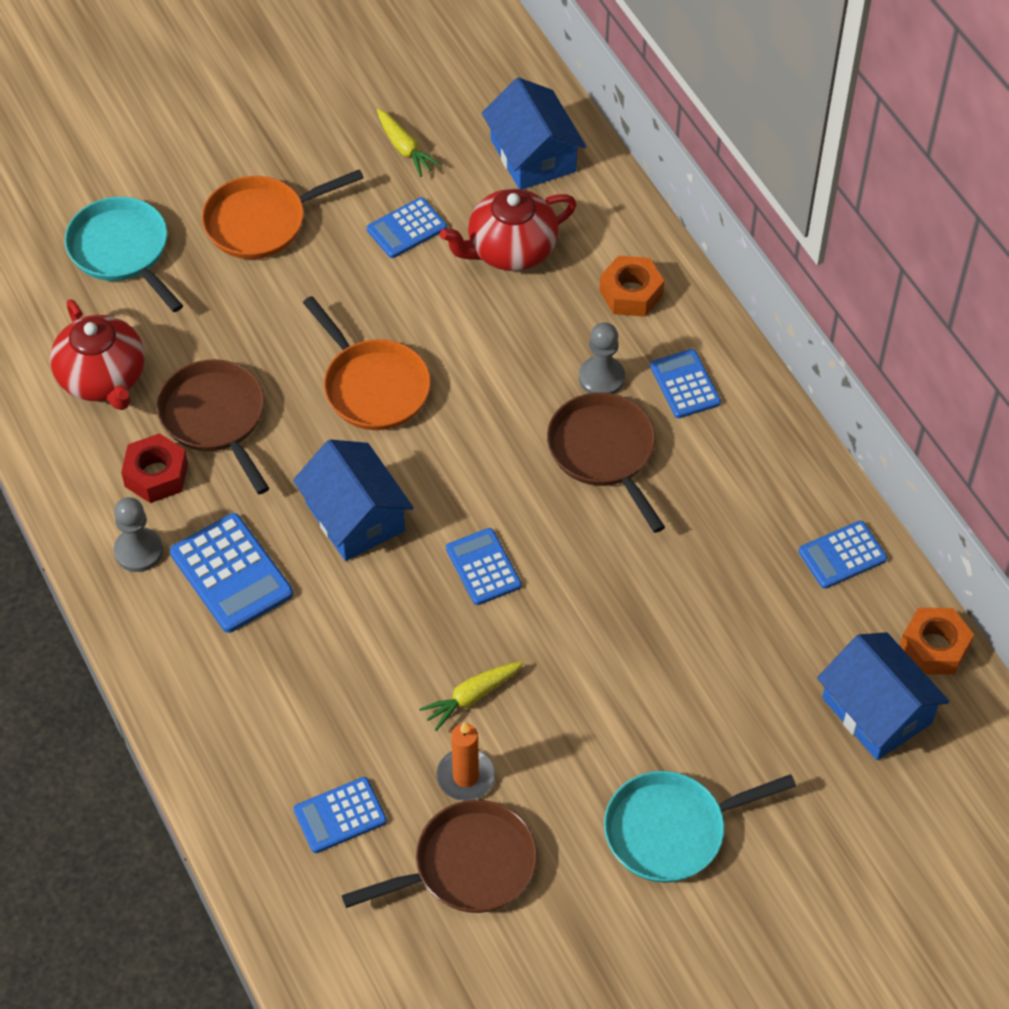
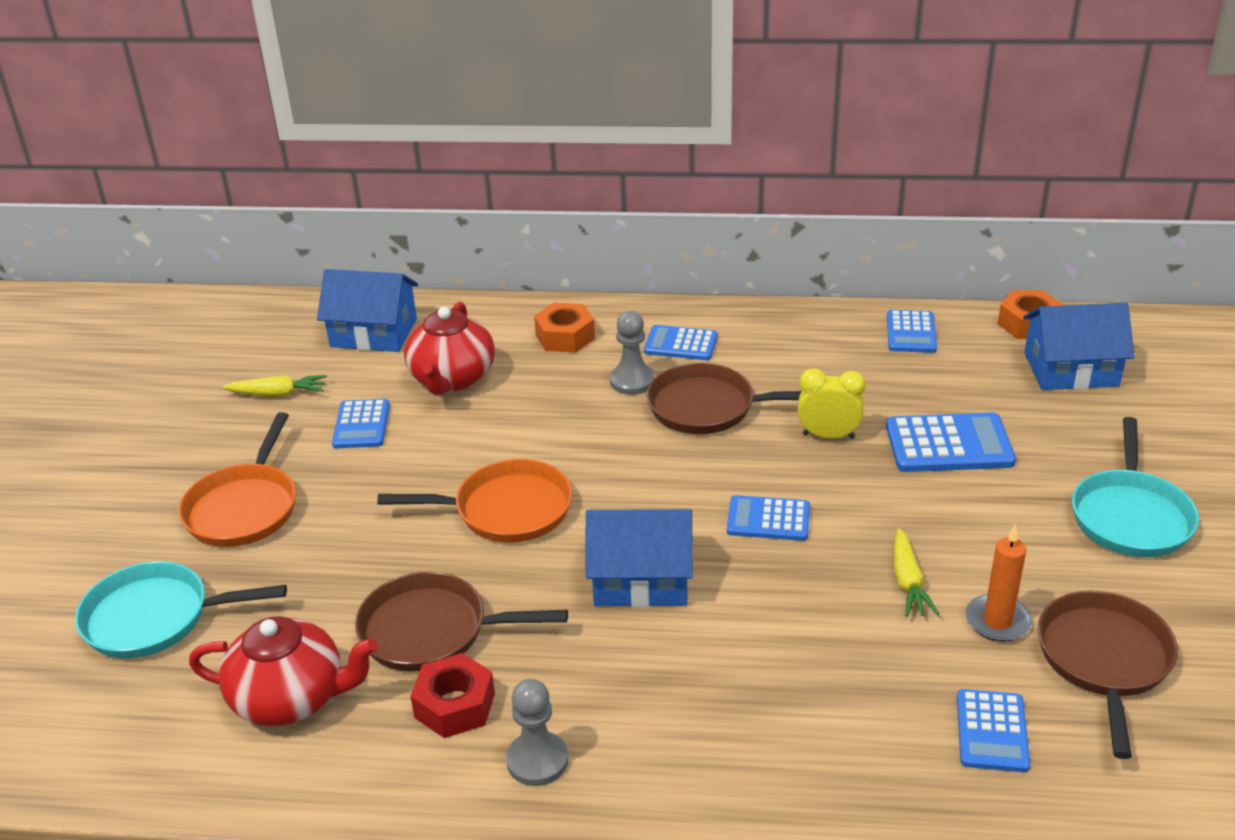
camera: 55 degrees left, 20 degrees down
blue calculator [170,513,293,633] -> blue calculator moved to [886,412,1016,472]
none -> yellow clock [798,368,866,439]

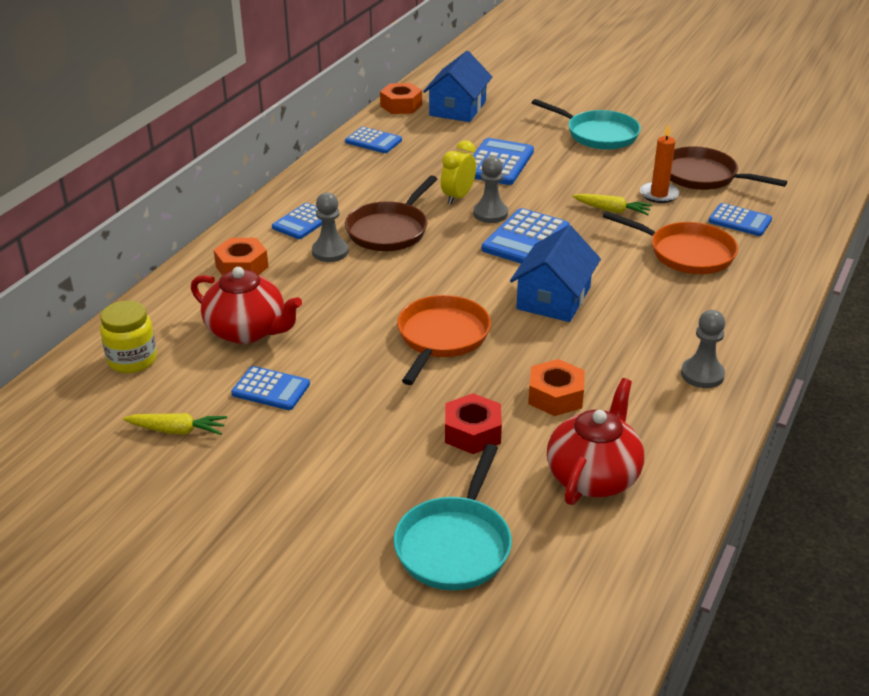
camera: 70 degrees left, 0 degrees up
orange pan [178,412,296,547] -> orange pan moved to [603,211,738,274]
yellow carrot [223,375,327,397] -> yellow carrot turned 75 degrees clockwise [123,413,227,435]
blue house [317,269,418,352] -> yellow jar [100,301,157,373]
brown pan [355,572,568,672] -> orange nut [528,359,585,416]
red nut [410,653,495,738] -> red nut moved to [445,393,502,454]
blue calculator [727,495,810,541] -> blue calculator [482,208,570,264], size x1.53
none -> grey pawn [473,156,508,223]

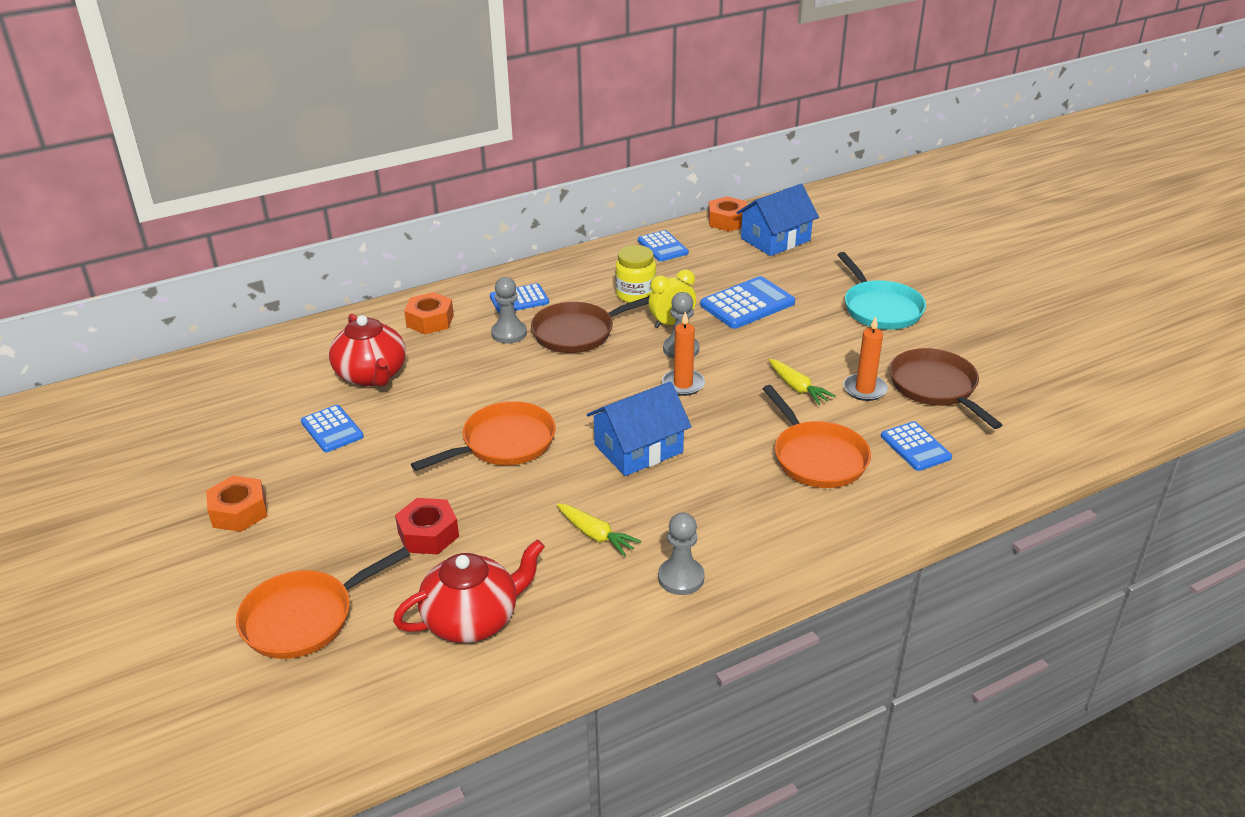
camera: 35 degrees right, 0 degrees up
yellow jar [100,301,157,373] -> yellow jar moved to [615,245,656,303]
yellow carrot [123,413,227,435] -> yellow carrot moved to [557,504,641,557]
turquoise pan [394,444,512,590] -> orange pan [236,547,410,659]
blue calculator [482,208,570,264] -> orange candle [662,311,705,396]
orange nut [528,359,585,416] -> orange nut moved to [206,476,268,532]

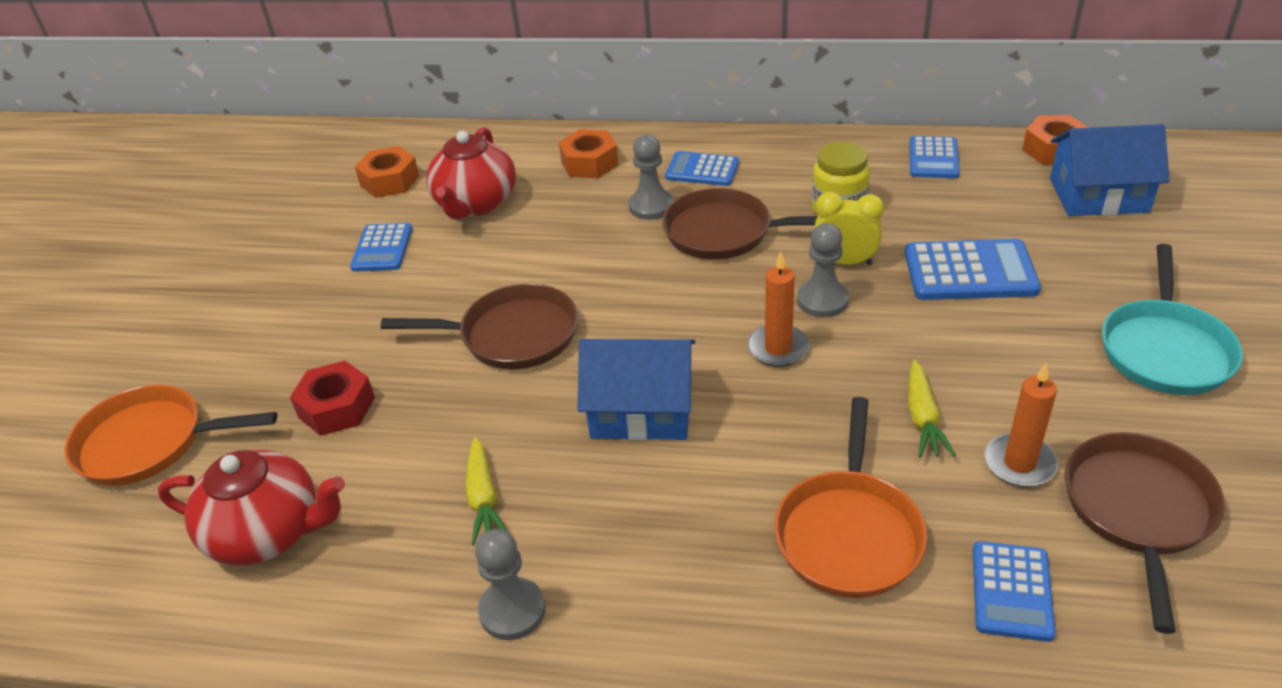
camera: 40 degrees right, 5 degrees up
orange nut [206,476,268,532] -> orange nut moved to [355,146,419,198]
orange pan [411,401,556,471] -> brown pan [381,284,578,369]

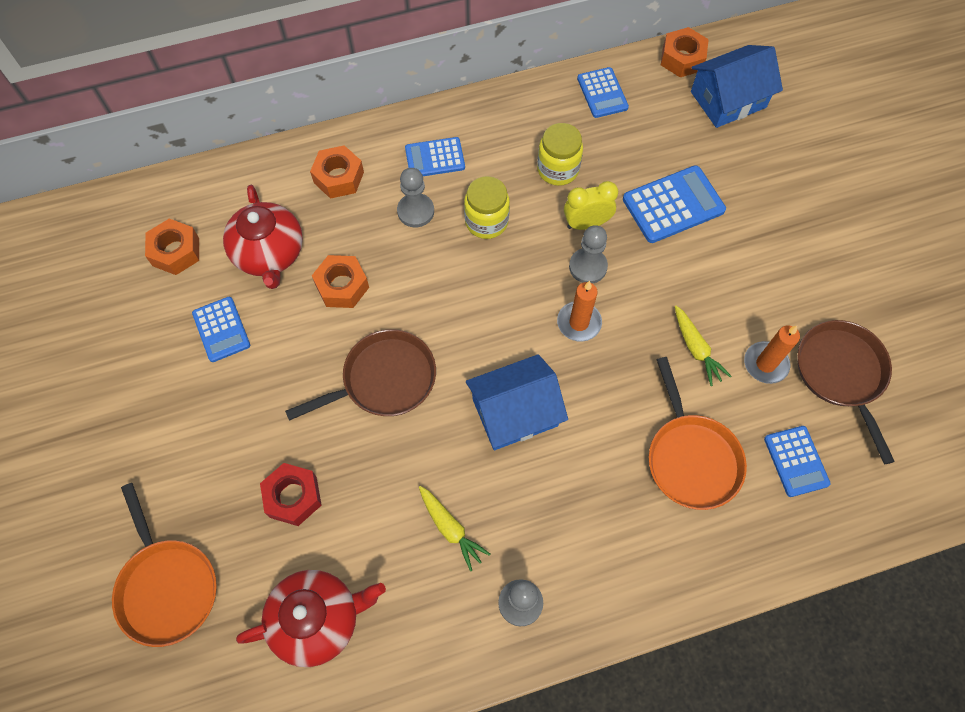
camera: 30 degrees left, 25 degrees up
orange pan [65,385,277,486] -> orange pan turned 90 degrees counterclockwise [112,483,217,647]
brown pan [662,188,817,260] -> yellow jar [464,176,510,239]
turquoise pan [1102,244,1243,395] -> none
none -> orange nut [312,255,369,308]

